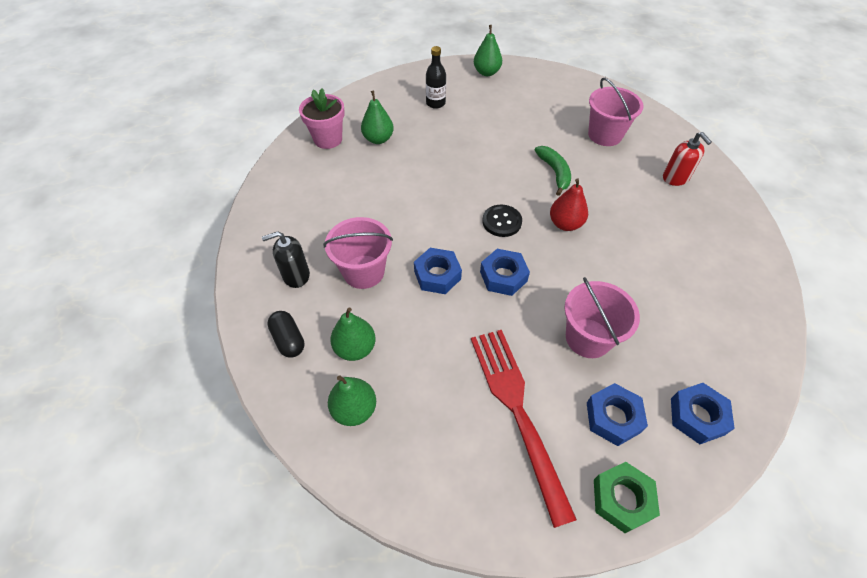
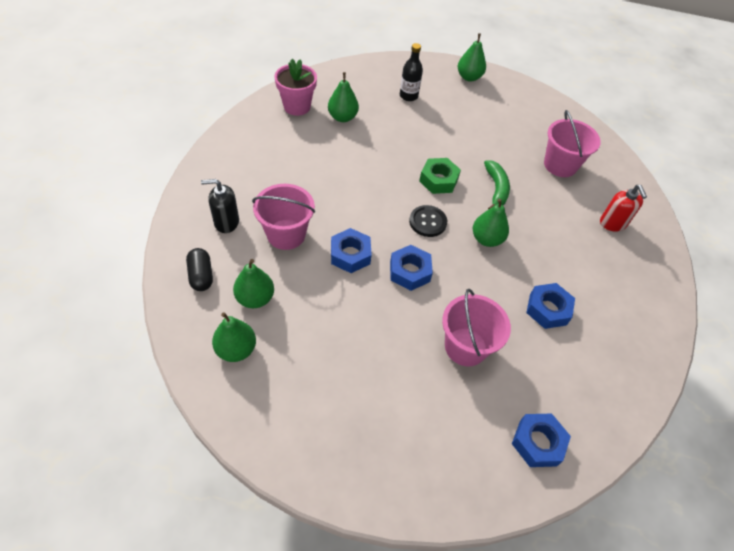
camera: 10 degrees right, 0 degrees up
red fork [471,330,577,528] -> none
red pear [550,178,588,231] -> green pear [473,199,509,247]
blue nut [587,383,648,446] -> blue nut moved to [526,283,575,329]
green nut [594,462,660,533] -> green nut moved to [419,158,461,194]

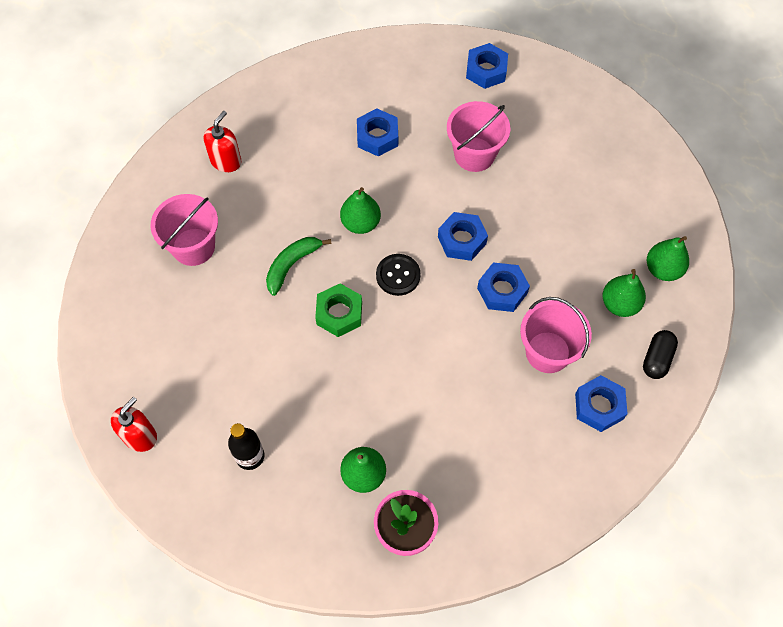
camera: 135 degrees left, 10 degrees up
black soap dispenser [201,179,239,233] -> blue nut [575,375,628,432]
green pear [458,33,486,82] -> red soap dispenser [111,397,157,452]

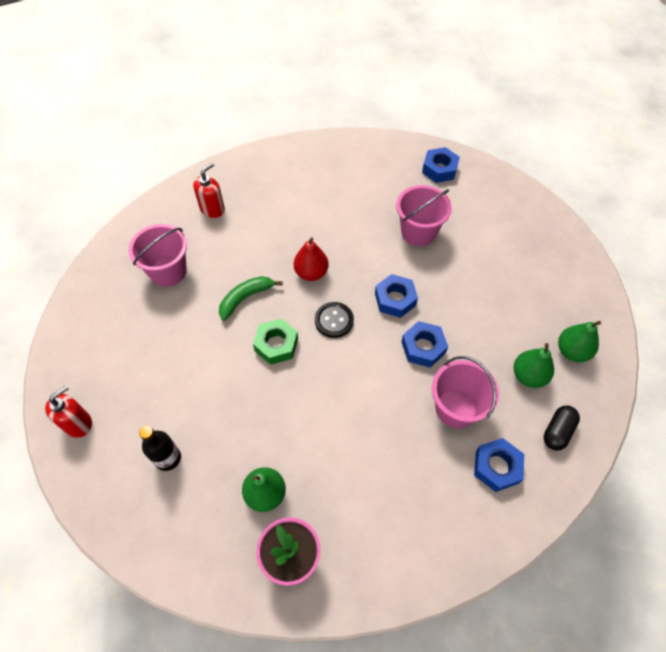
camera: 10 degrees right, 5 degrees down
green pear [340,187,381,234] -> red pear [294,237,329,281]
blue nut [357,108,398,157] -> none

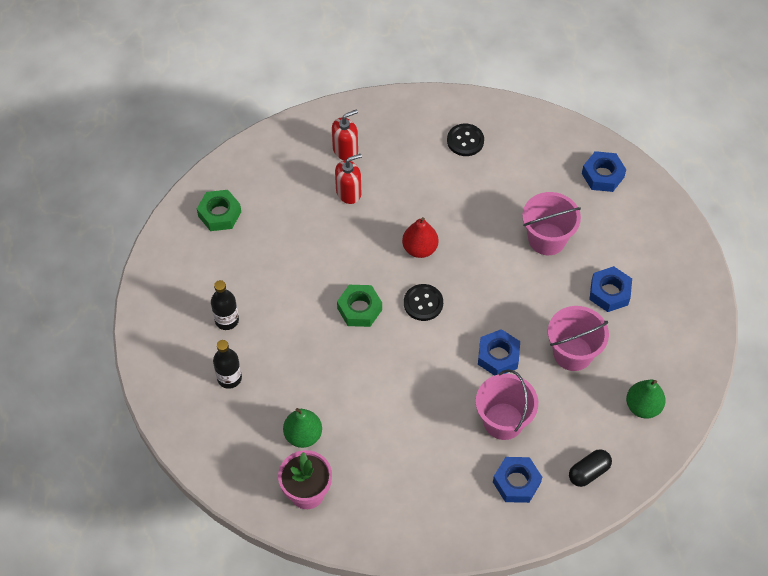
camera: 20 degrees right, 0 degrees up
red soap dispenser [45,385,92,438] -> red soap dispenser moved to [335,154,362,204]
pink bucket [128,224,187,287] -> pink bucket moved to [548,306,609,371]
green banana [219,276,283,321] -> none
blue nut [375,274,418,318] -> blue nut moved to [589,266,632,312]
green pear [514,343,554,388] -> none
none -> green nut [197,190,241,231]
none -> black bottle [211,280,239,330]
none -> black button [447,123,484,156]

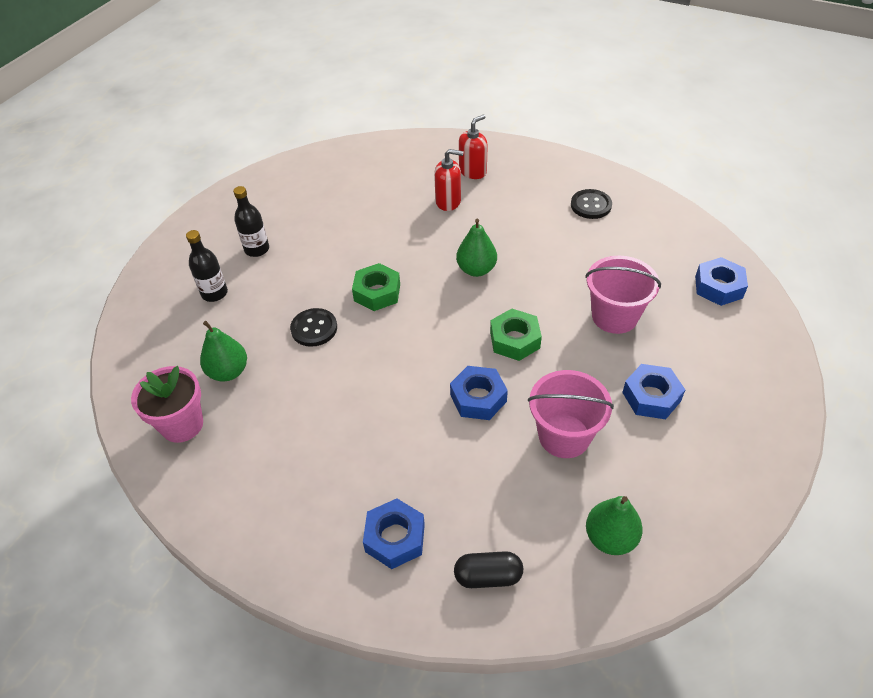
camera: 35 degrees right, 10 degrees down
green nut [197,190,241,231] -> green nut moved to [490,309,542,361]
red soap dispenser [332,109,358,160] -> red soap dispenser turned 45 degrees counterclockwise [459,114,488,179]
red pear [402,217,439,258] -> green pear [456,219,497,277]
black button [404,284,443,321] -> black button moved to [290,308,337,347]
pink bucket [476,369,538,440] -> none

